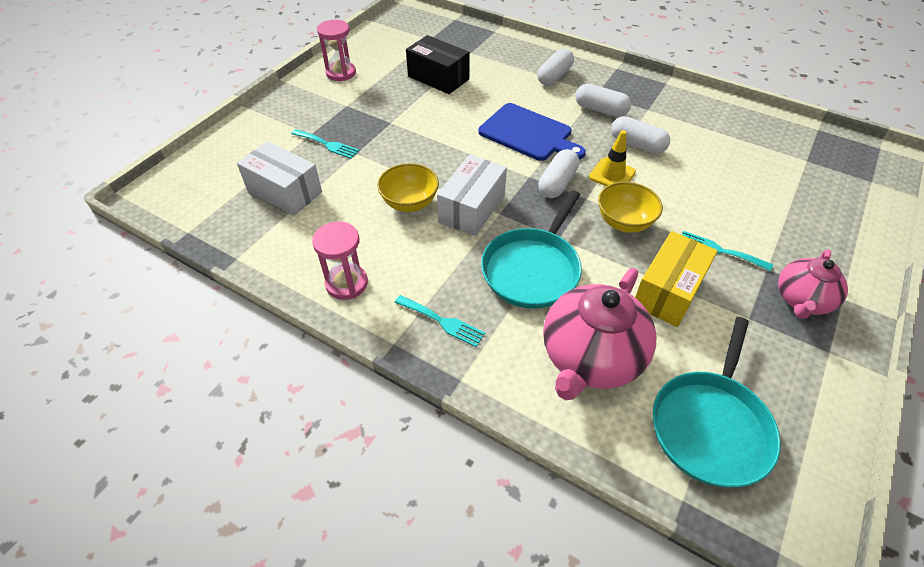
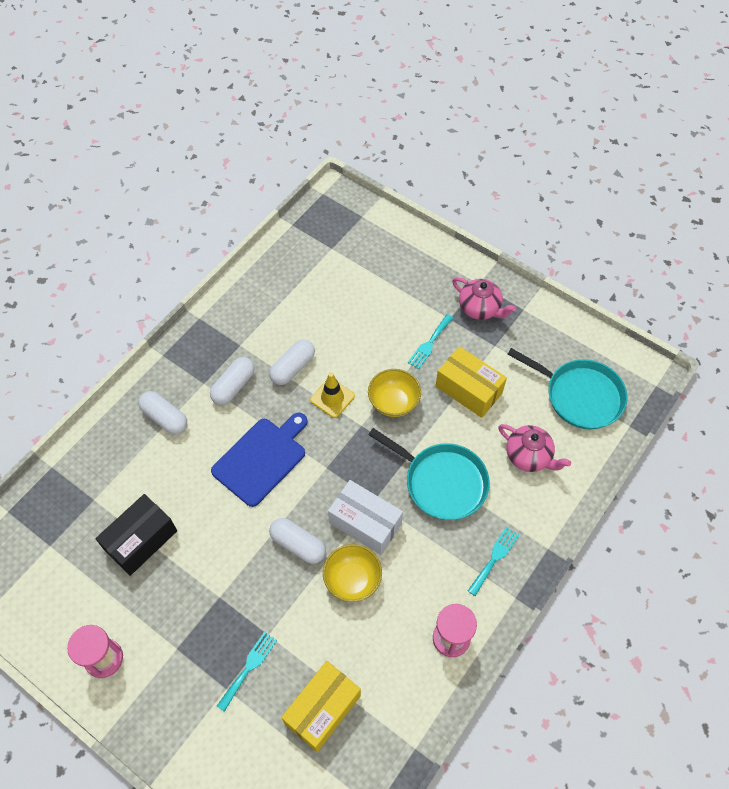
camera: 85 degrees left, 10 degrees up
white box [237,141,322,216] -> yellow box [281,661,361,752]
white capsule [538,149,580,198] -> white capsule moved to [269,518,326,564]
pink teapot [543,268,656,400] -> pink teapot [498,424,571,472], size x0.61

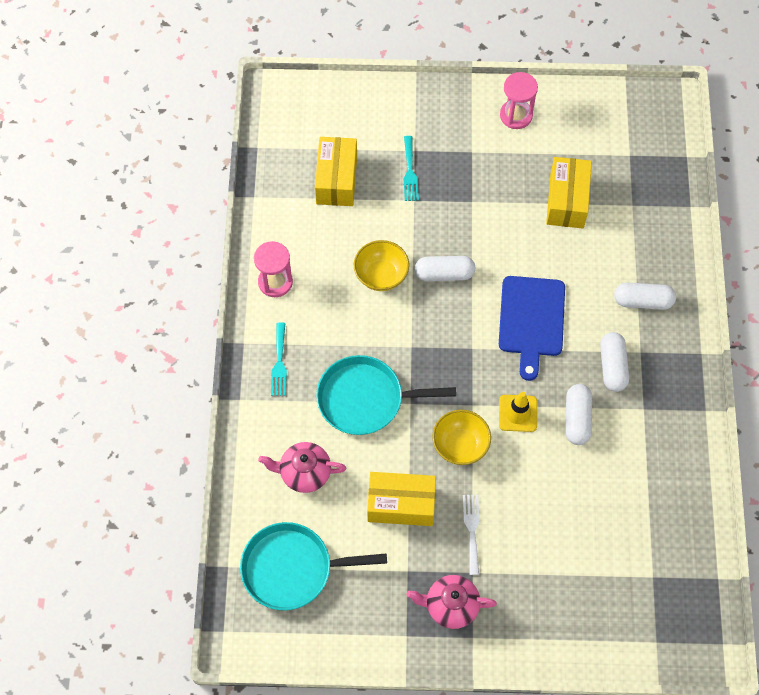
camera: 145 degrees right, 5 degrees up
black box [95,494,177,576] -> yellow box [546,157,592,228]
white box [328,480,403,555] -> none
turquoise fork [408,314,453,369] -> white fork [463,495,480,575]

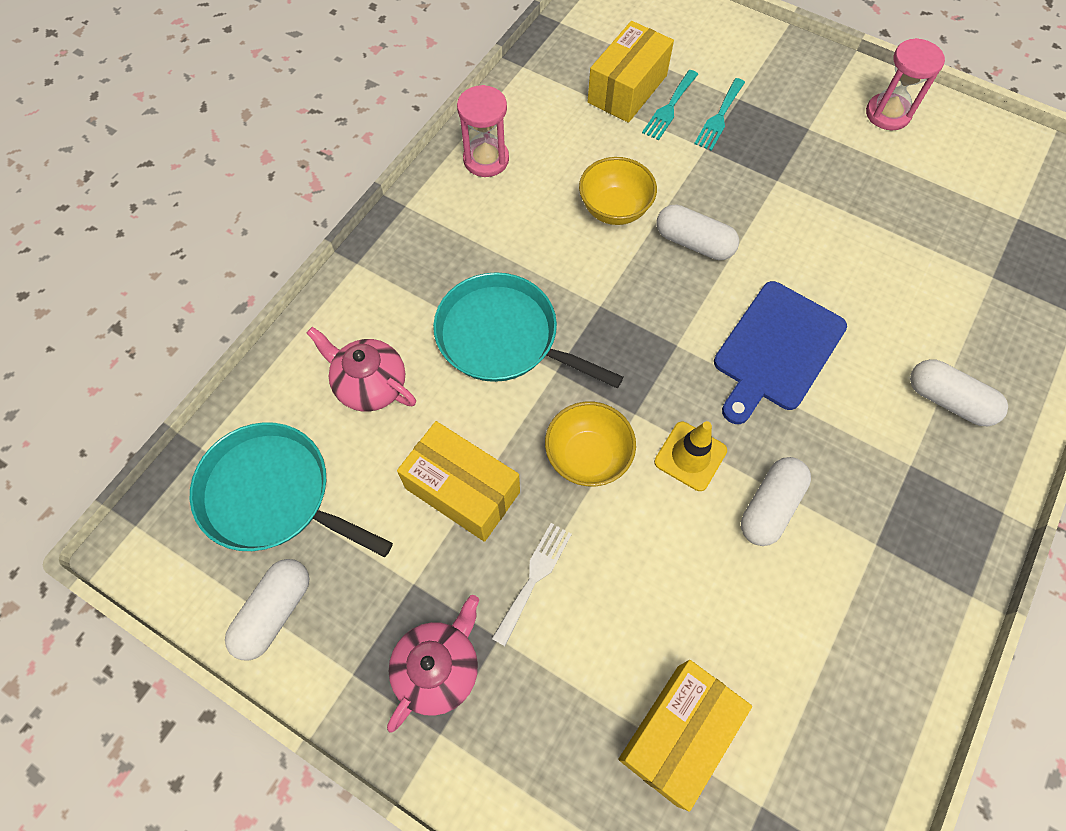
camera: 30 degrees right, 0 degrees up
turquoise fork [271,322,287,396] -> turquoise fork moved to [642,70,698,140]
pink teapot [406,575,497,629] -> pink teapot turned 90 degrees clockwise [387,595,479,733]
yellow box [546,157,592,228] -> yellow box moved to [618,660,752,812]
white capsule [600,332,629,392] -> white capsule moved to [225,559,309,661]

